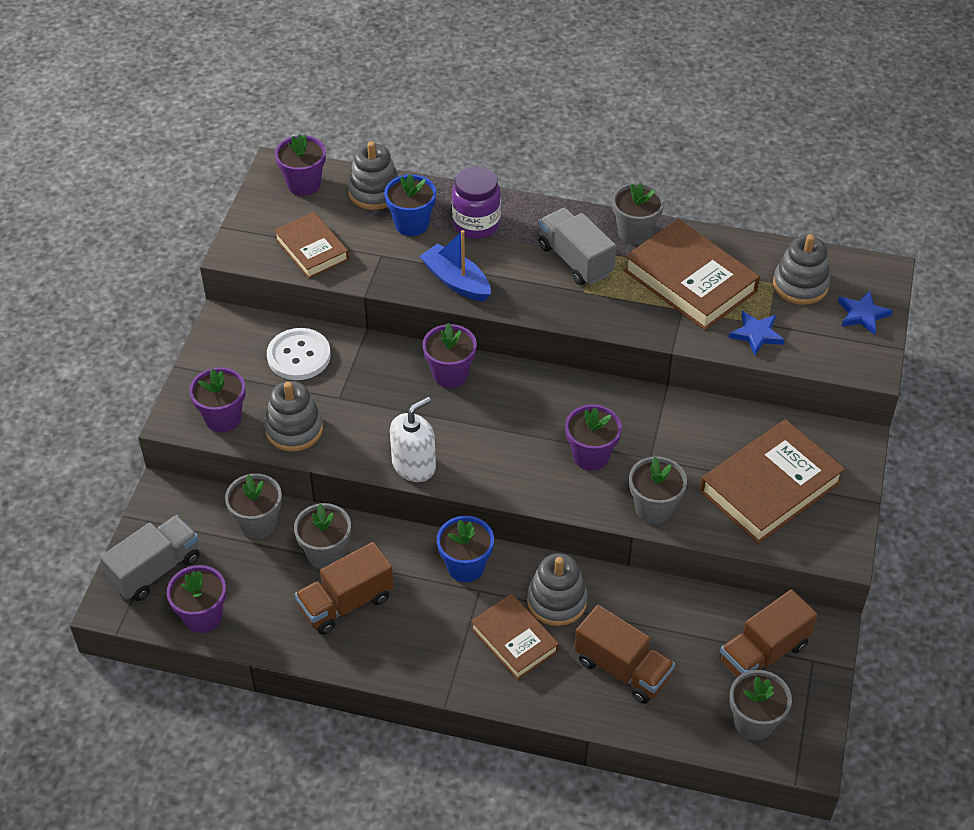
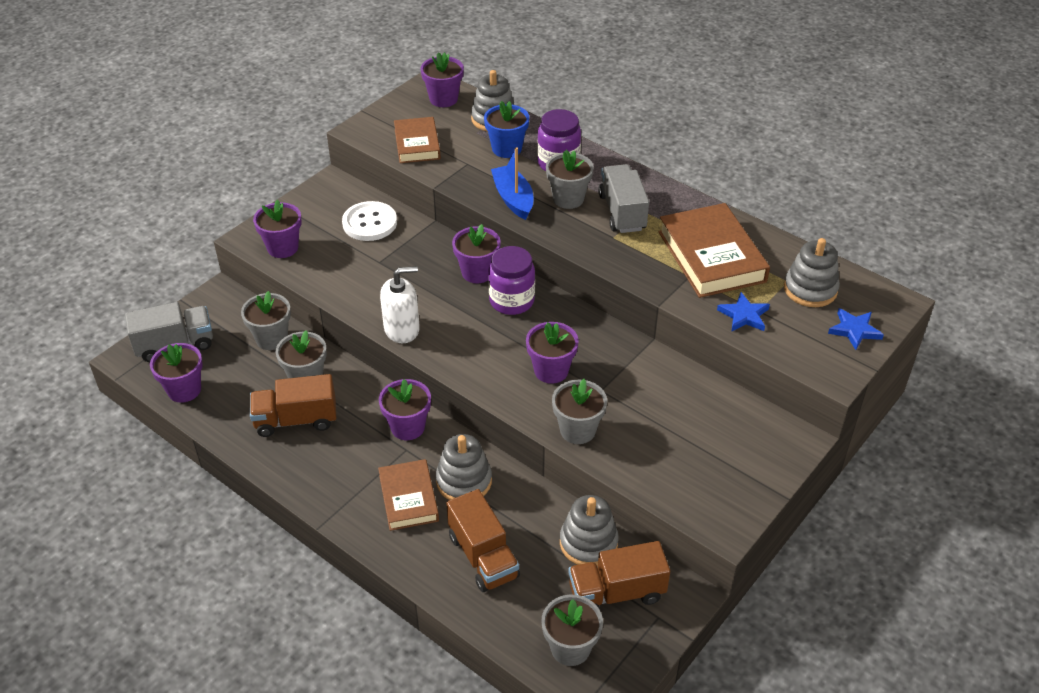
camera: 25 degrees right, 5 degrees down
grey stacking toy [264,381,323,452] -> grey stacking toy moved to [560,495,619,566]
blue flower pot [437,516,494,582] -> purple flower pot [379,379,431,440]
grey flower pot [612,183,665,245] -> grey flower pot moved to [546,150,594,209]
brown book [700,419,845,544] -> none
none -> purple jar [488,246,535,315]

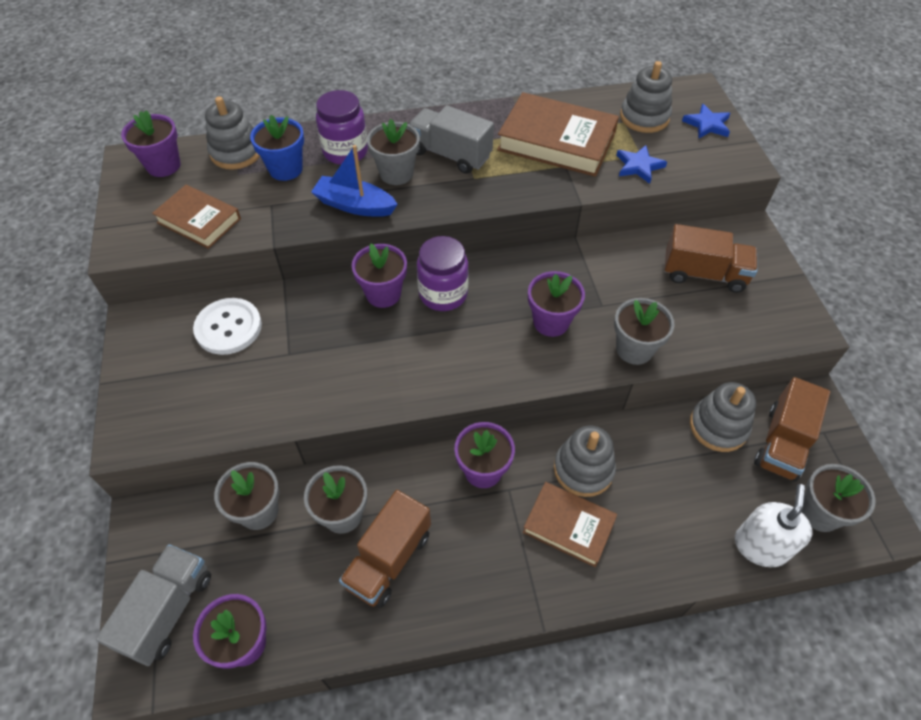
camera: 50 degrees left, 10 degrees up
purple flower pot [253,199,301,258] -> none
white soap dispenser [380,266,420,343] -> white soap dispenser moved to [735,484,813,567]
brown truck [446,489,520,592] -> brown truck moved to [664,224,757,293]

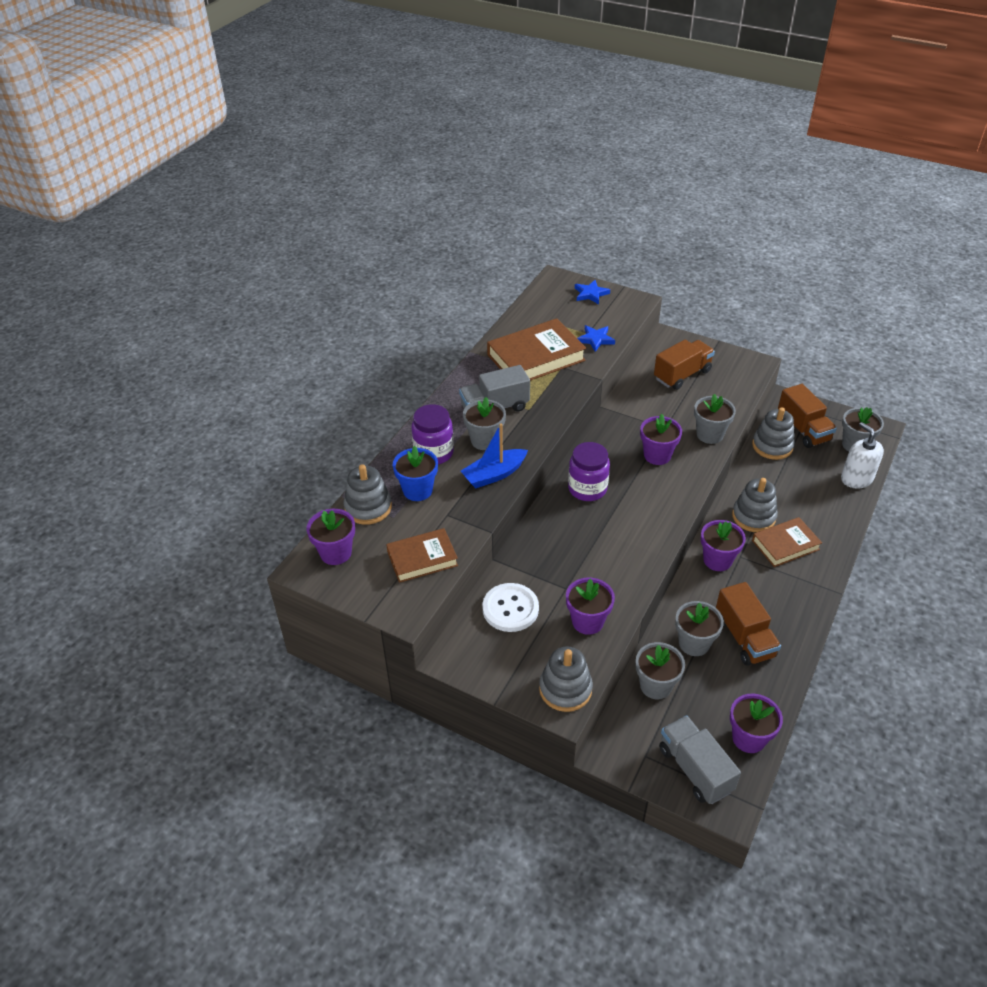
camera: 50 degrees left, 10 degrees down
purple flower pot [352,244,407,308] -> purple flower pot moved to [566,578,615,635]
grey stacking toy [620,61,672,133] -> grey stacking toy moved to [539,647,593,712]

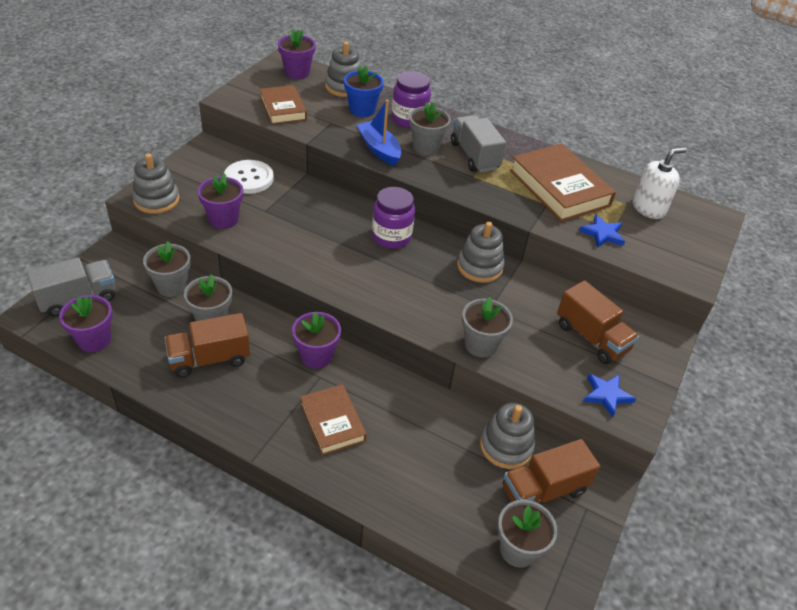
camera: 85 degrees right, 0 degrees up
blue star [575,280,610,305] -> blue star moved to [583,374,636,417]
purple flower pot [640,414,682,465] -> none
grey stacking toy [732,478,778,532] -> grey stacking toy moved to [457,222,505,283]
white soap dispenser [841,422,884,489] -> white soap dispenser moved to [633,147,686,219]

